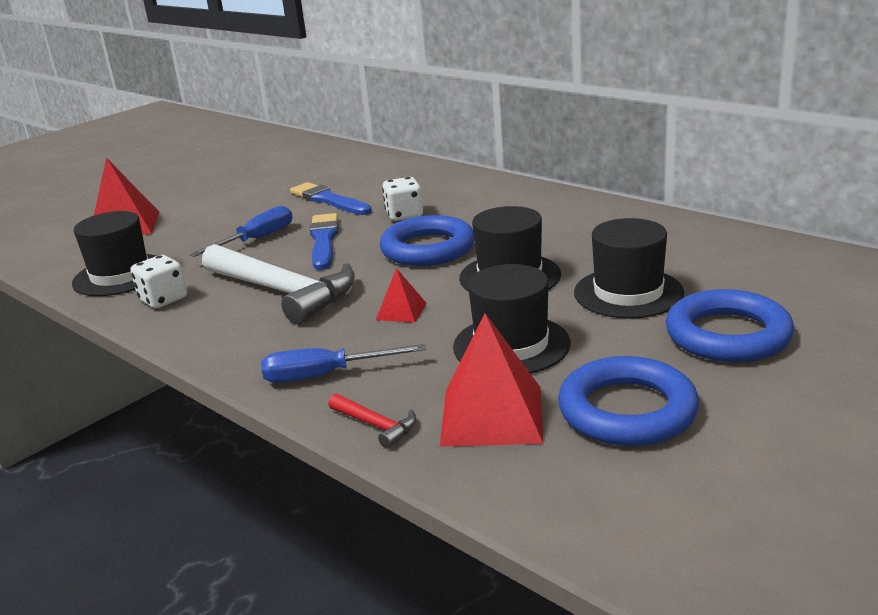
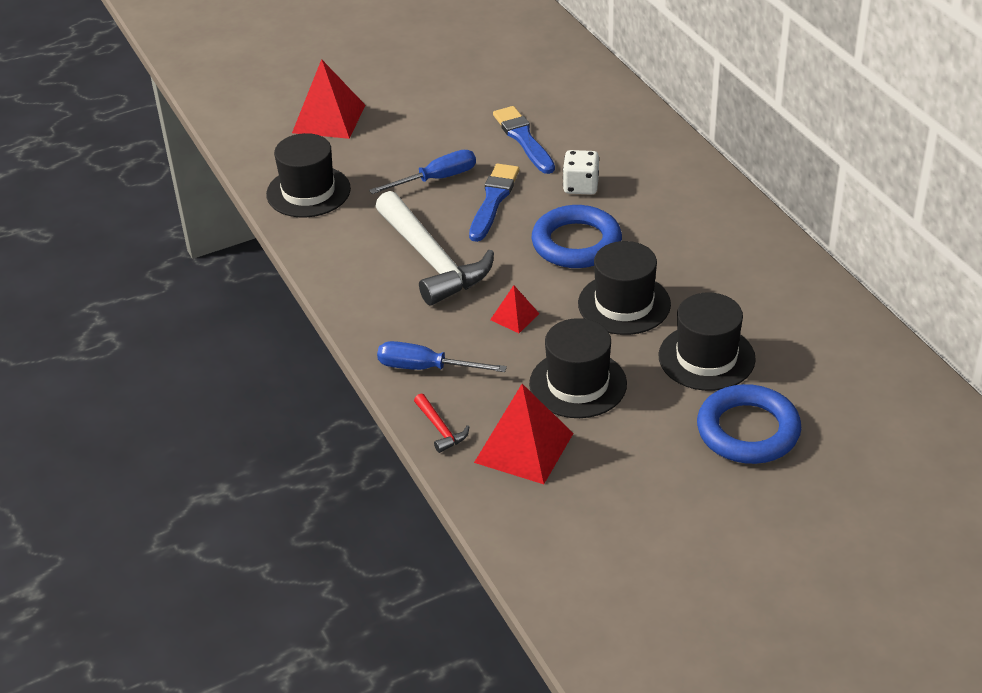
camera: 20 degrees right, 15 degrees up
white dice [130,255,187,308] -> none
blue ring [558,356,699,446] -> none

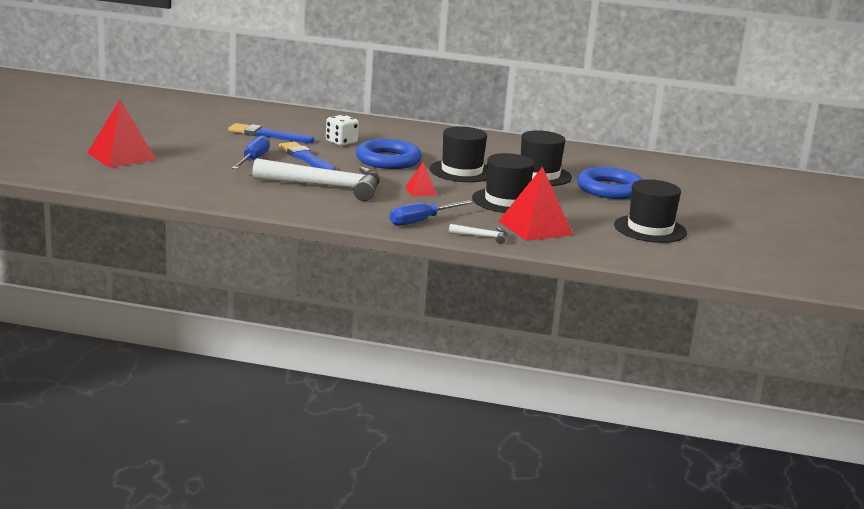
camera: 55 degrees left, 20 degrees down
black hat [266,133,351,217] -> black hat moved to [614,179,687,243]
red hammer [414,394,469,453] -> white hammer [449,224,506,244]

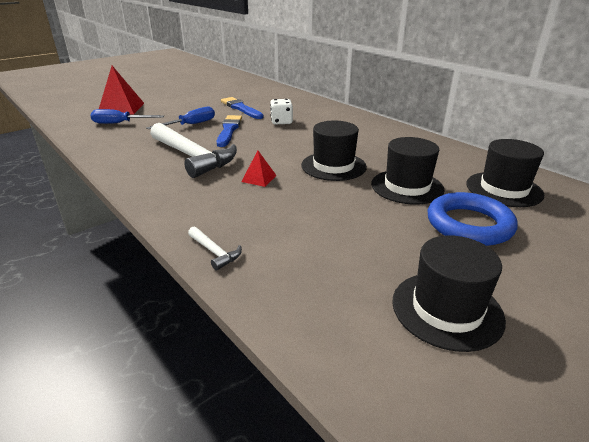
camera: 40 degrees right, 10 degrees up
blue ring [356,139,422,169] -> none
blue screwdriver [389,200,473,226] -> blue screwdriver moved to [90,109,164,124]
black hat [472,153,534,213] -> black hat moved to [466,139,544,207]
red pyramid [499,167,573,241] -> none

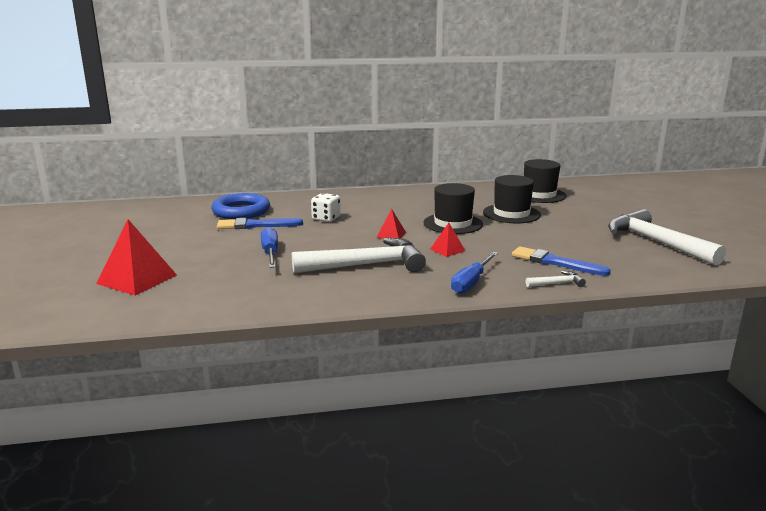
camera: 60 degrees left, 10 degrees down
blue screwdriver [90,109,164,124] -> blue screwdriver moved to [451,252,498,294]
blue brush [217,115,242,147] -> blue brush moved to [512,247,611,276]
black hat [392,235,506,352] -> white hammer [608,209,726,266]
blue ring [428,192,518,246] -> blue ring moved to [211,193,270,219]
none -> red pyramid [376,209,406,239]

